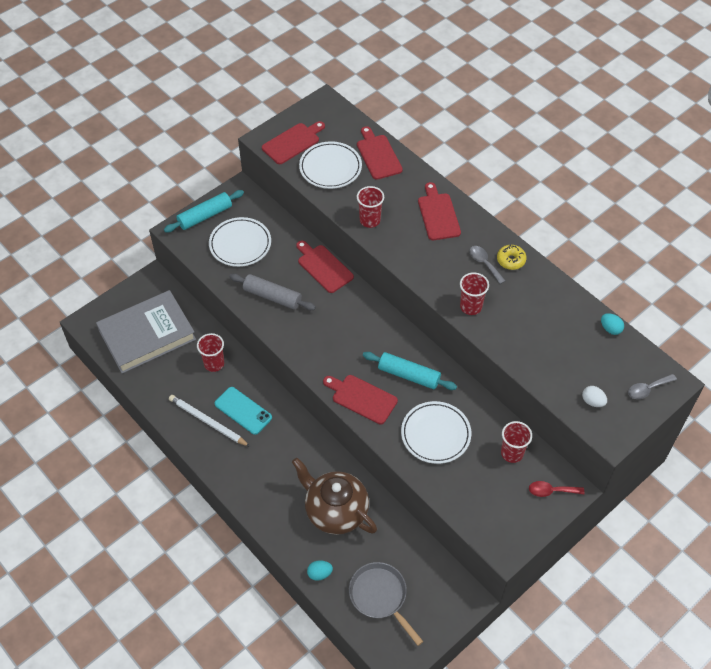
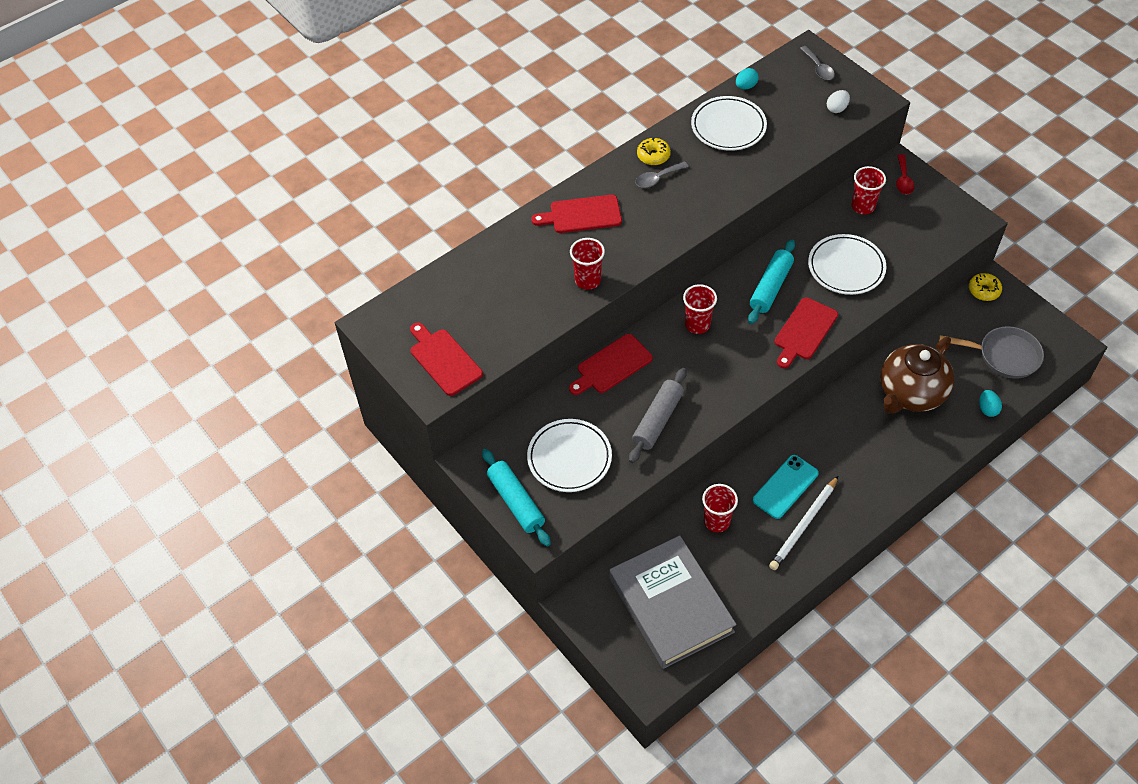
camera: 85 degrees left, 0 degrees up
white plate [299,141,362,189] -> white plate moved to [691,96,767,151]
grey pan [349,562,424,646] -> grey pan turned 135 degrees counterclockwise [939,326,1044,379]
red cutting board [357,126,403,180] -> none
red cup [460,272,489,315] -> red cup moved to [683,284,717,334]
none -> yellow donut [969,273,1002,301]

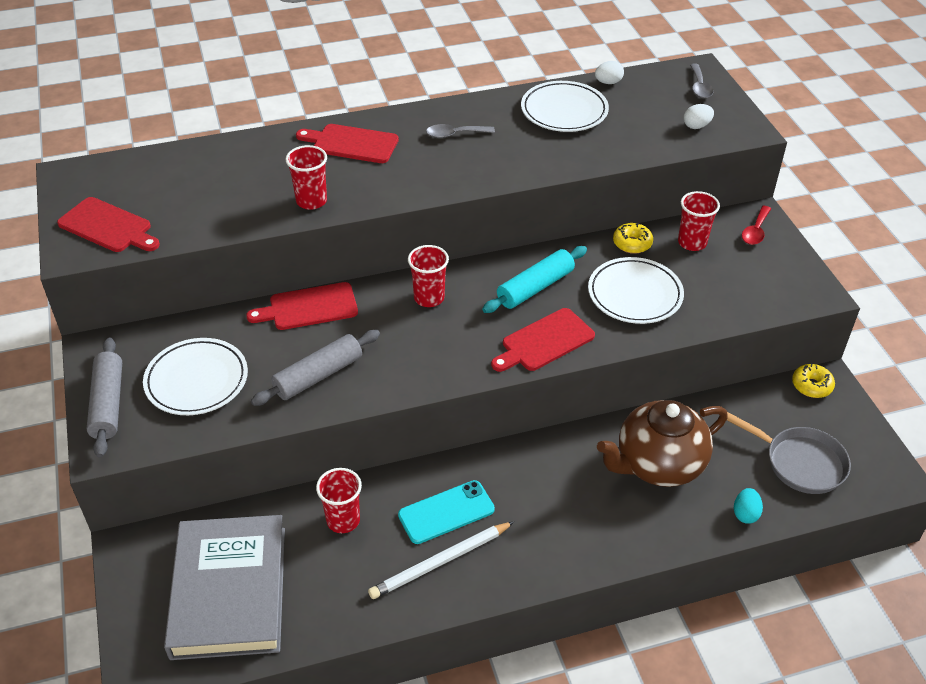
camera: 20 degrees right, 10 degrees down
red cutting board [410,323,483,396] -> red cutting board turned 135 degrees clockwise [57,197,160,252]
turquoise rolling pin [482,449,551,547] -> grey rolling pin [86,337,122,458]
yellow donut [637,138,671,165] -> yellow donut moved to [613,223,653,254]
turquoise egg [736,68,759,90] -> white egg [595,61,624,84]

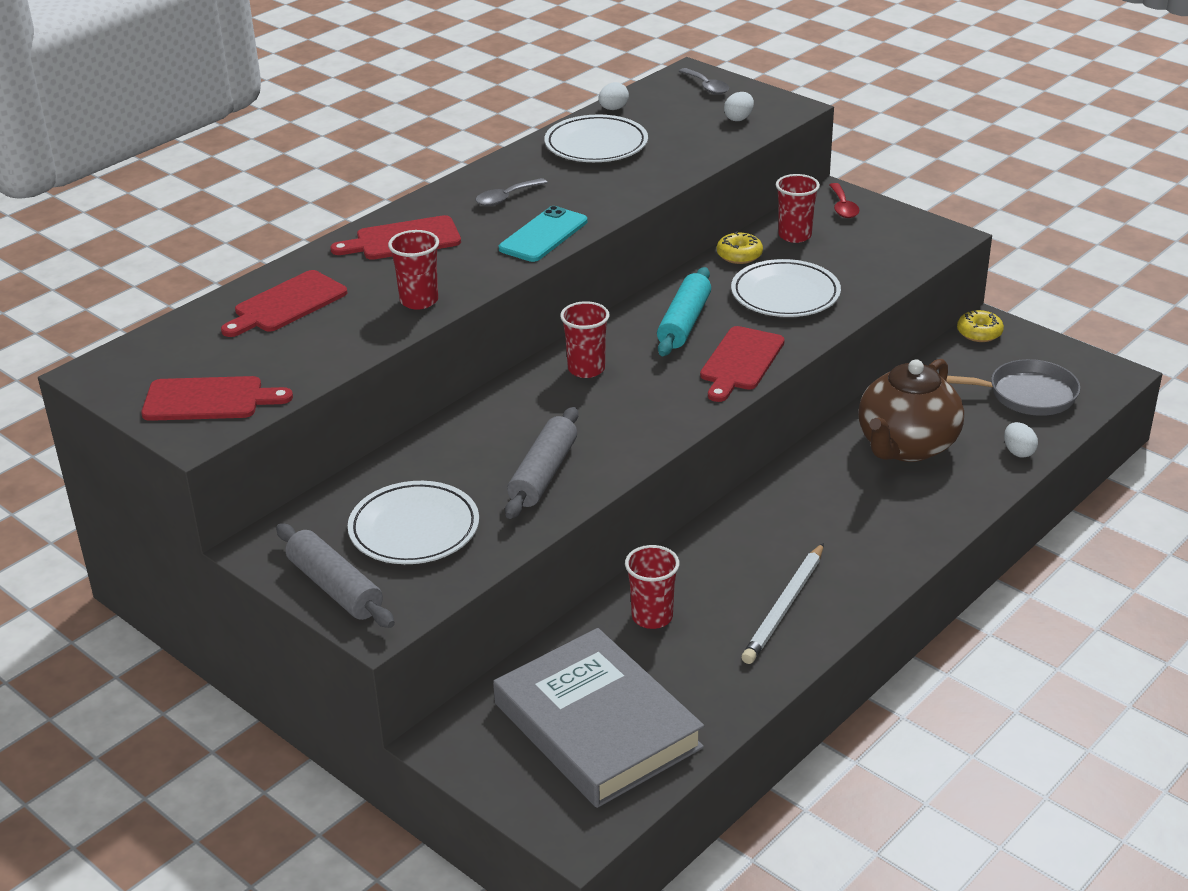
camera: 30 degrees left, 10 degrees down
red cutting board [246,282,358,330] -> red cutting board moved to [221,270,347,337]
turquoise phone [398,480,495,544] -> turquoise phone moved to [499,206,587,262]
turquoise egg [734,488,763,524] -> white egg [1004,422,1038,458]

